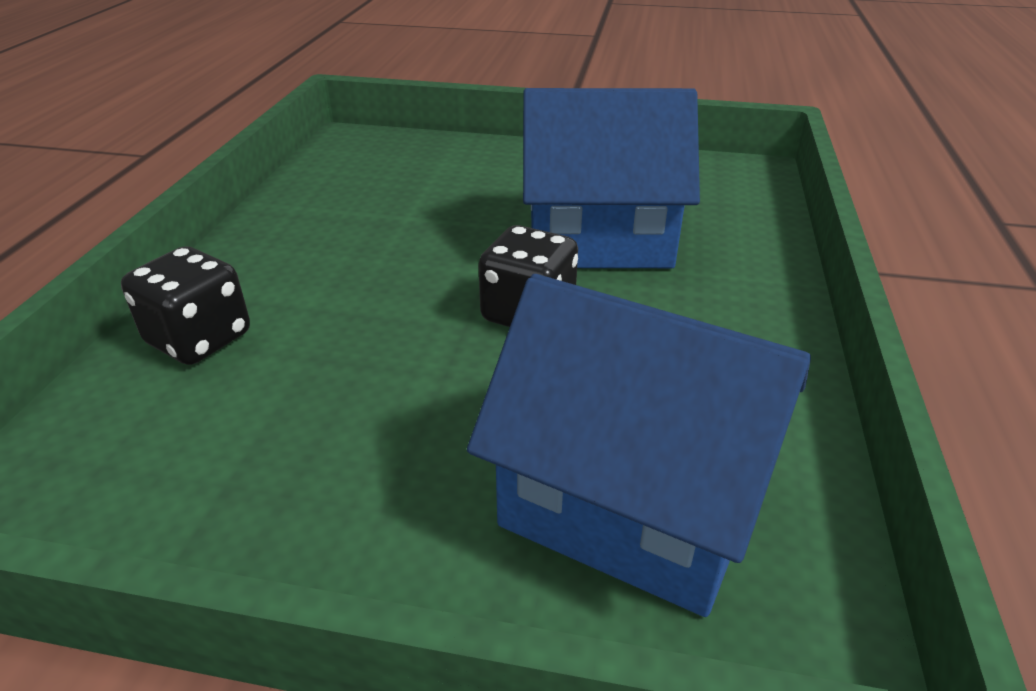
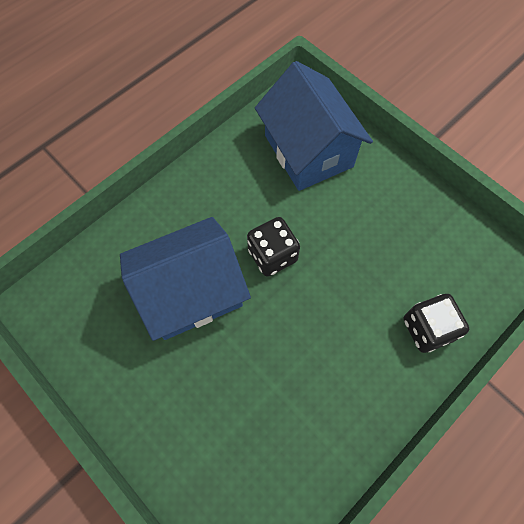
camera: 145 degrees left, 30 degrees up
blue house [523,88,700,268] -> blue house turned 60 degrees counterclockwise [120,217,251,341]

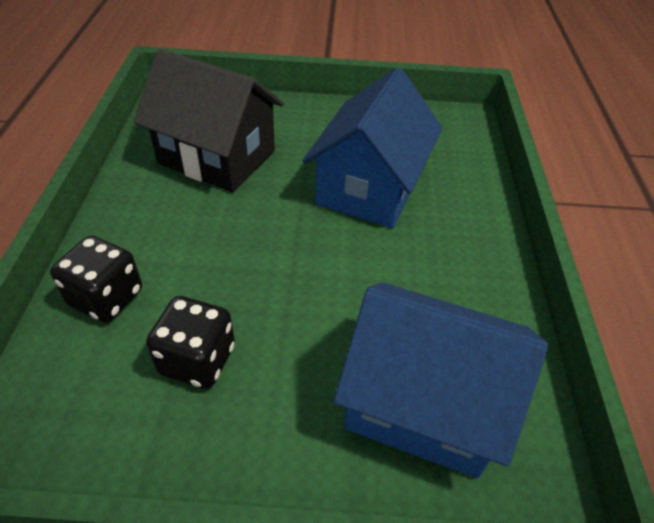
camera: 135 degrees right, 20 degrees down
black dice [247,217,300,277] -> black dice moved to [146,296,235,389]
none -> black house [134,49,284,192]

